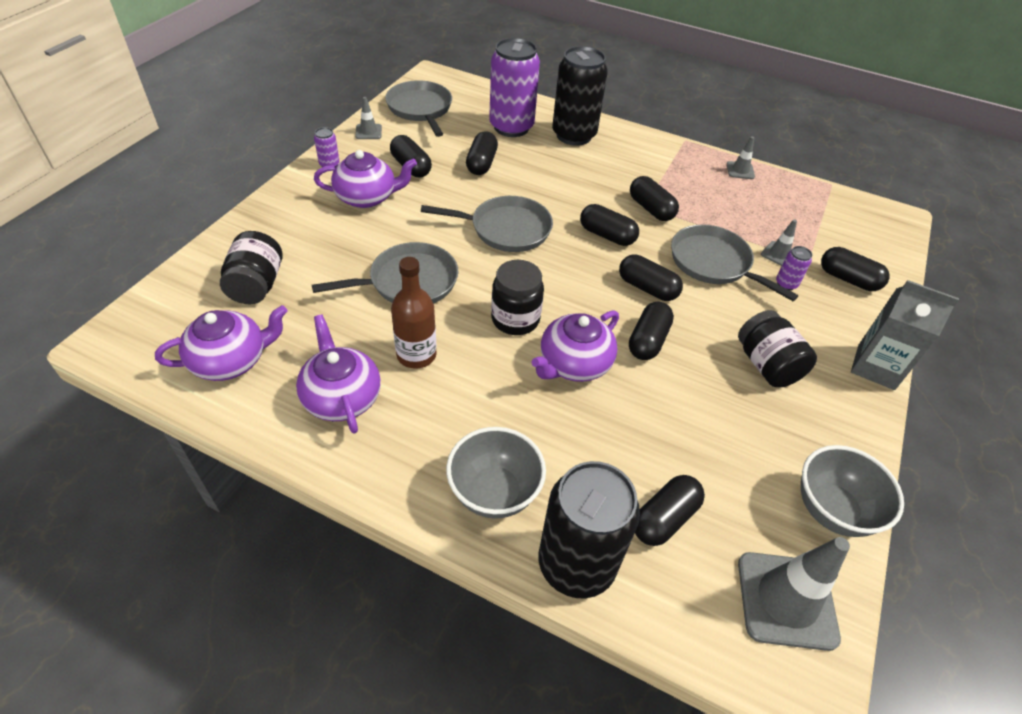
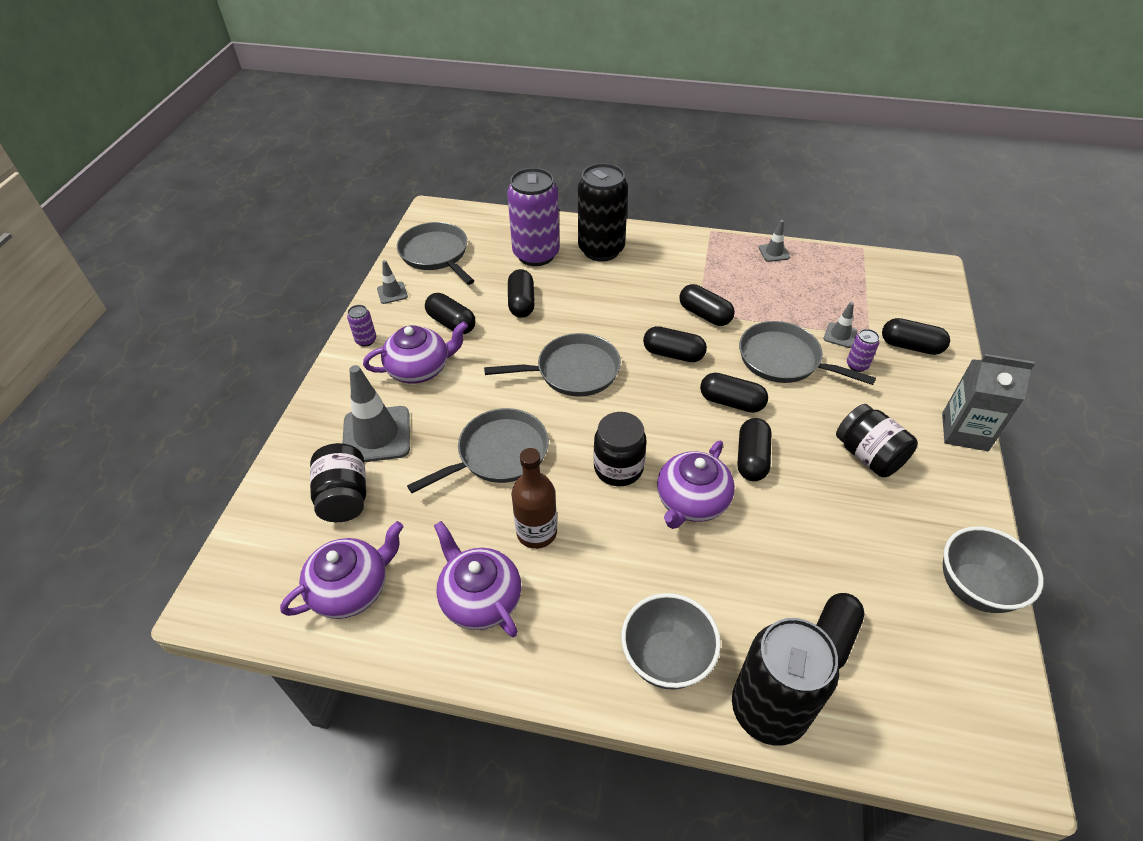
camera: 10 degrees left, 0 degrees up
grey traffic cone [738,537,850,651] -> grey traffic cone moved to [342,365,410,462]

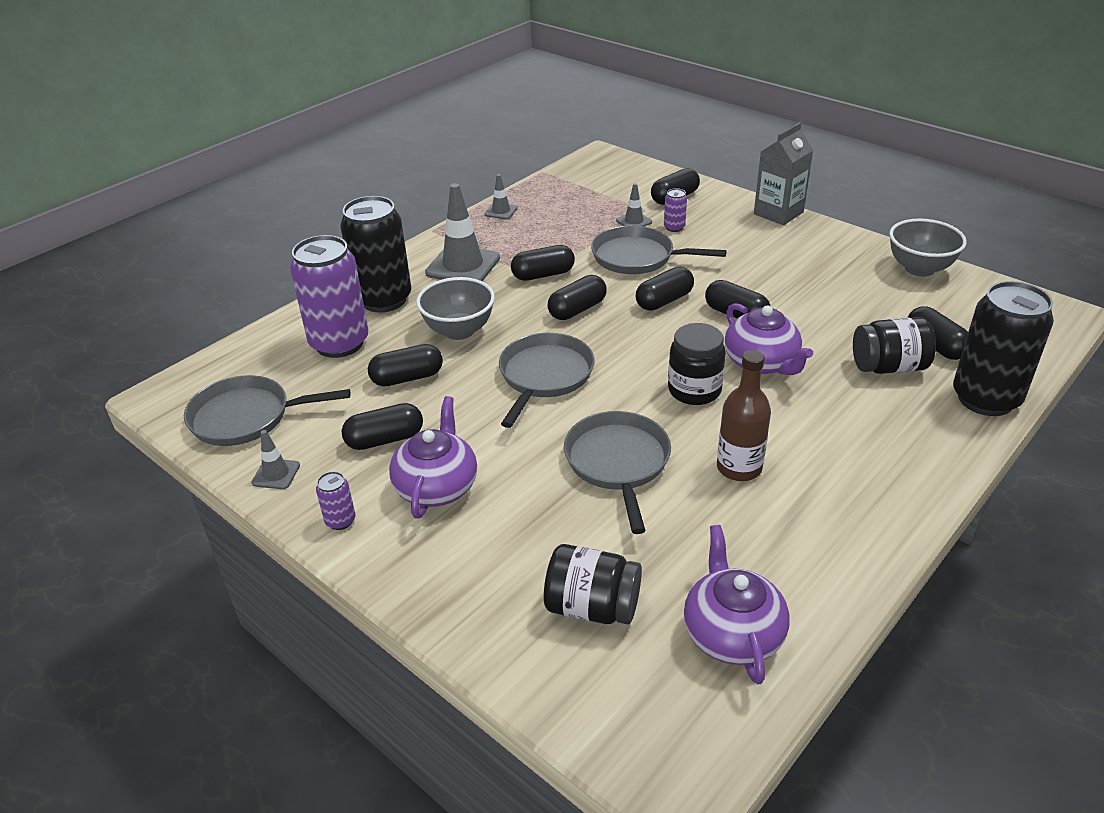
camera: 60 degrees left, 10 degrees down
grey traffic cone [342,365,410,462] -> grey traffic cone moved to [425,183,500,281]
purple teapot [434,521,521,637] -> none
black capsule [508,269,535,318] -> black capsule turned 45 degrees counterclockwise [368,344,443,387]
grey bowl [621,593,721,690] -> grey bowl moved to [416,277,495,340]
grey pan [739,321,876,385] -> grey pan turned 45 degrees clockwise [591,226,727,274]
black jar [836,404,918,477] -> black jar moved to [853,317,936,374]

